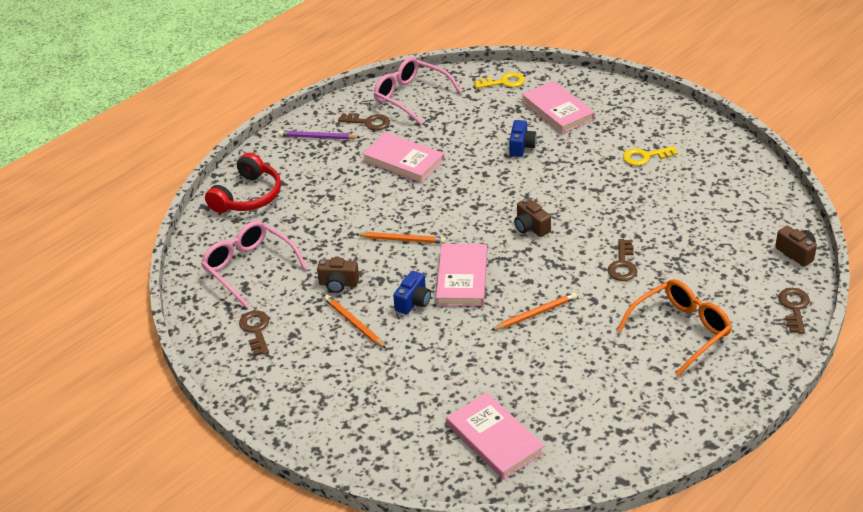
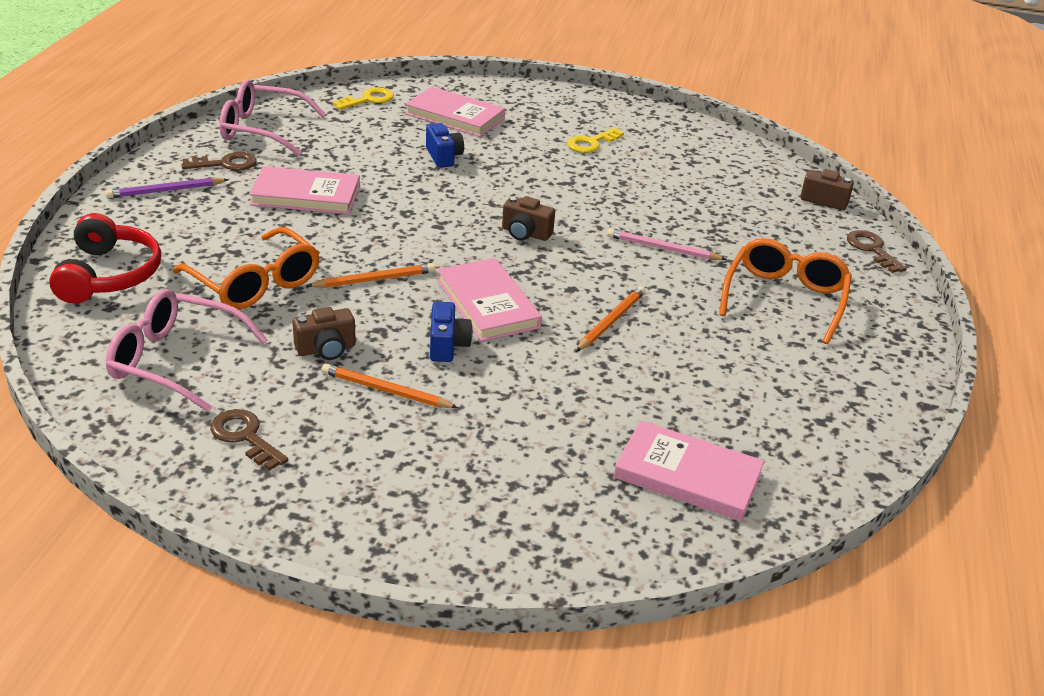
camera: 35 degrees left, 5 degrees down
brown key [608,239,637,281] -> pink pencil [607,229,727,260]
none -> orange glasses [173,227,320,310]

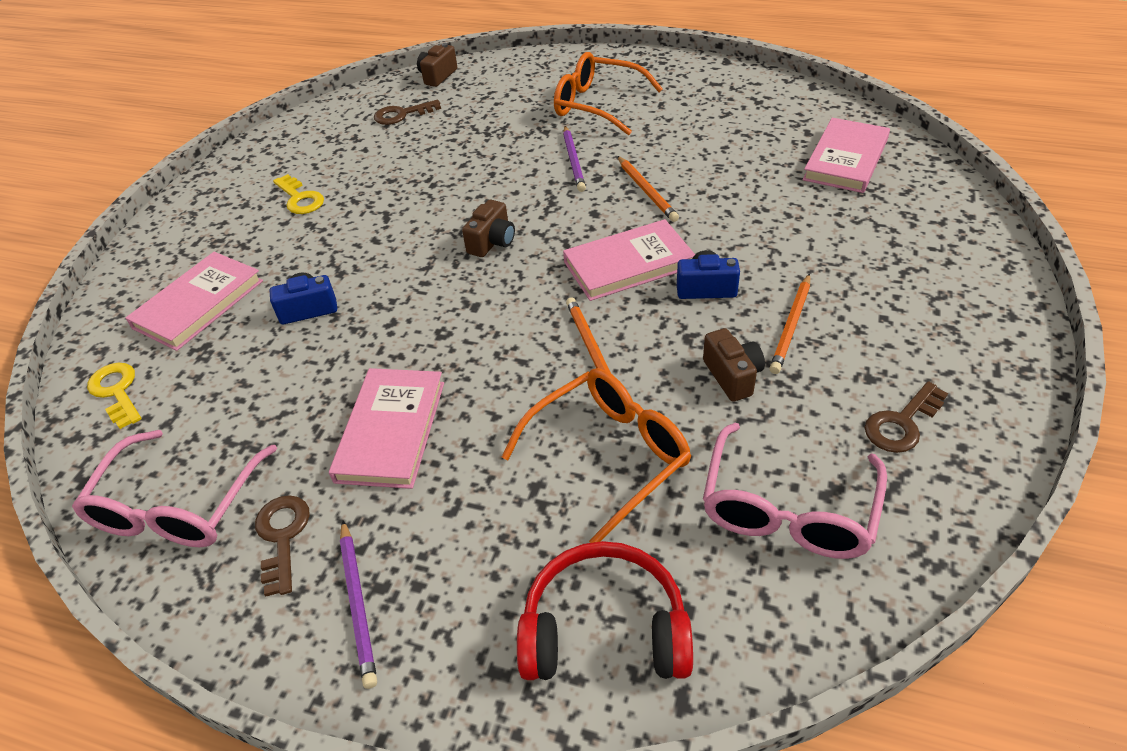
camera: 80 degrees left, 10 degrees up
orange pencil [576,286,645,352] -> orange pencil turned 150 degrees counterclockwise [618,156,679,222]
pink pencil [607,229,727,260] -> none
brown key [847,230,907,273] -> brown key moved to [374,100,441,125]
none -> purple pencil [563,126,586,192]

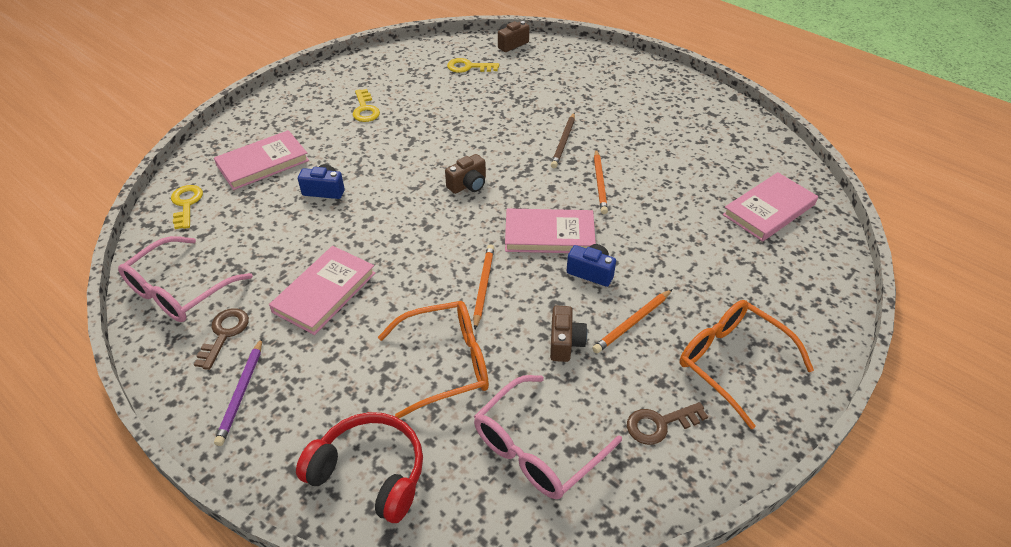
camera: 20 degrees right, 0 degrees up
brown key [374,100,441,125] -> yellow key [447,58,499,73]
orange glasses [554,52,663,135] -> orange glasses moved to [680,300,814,430]
purple pencil [563,126,586,192] -> brown pencil [551,113,575,168]

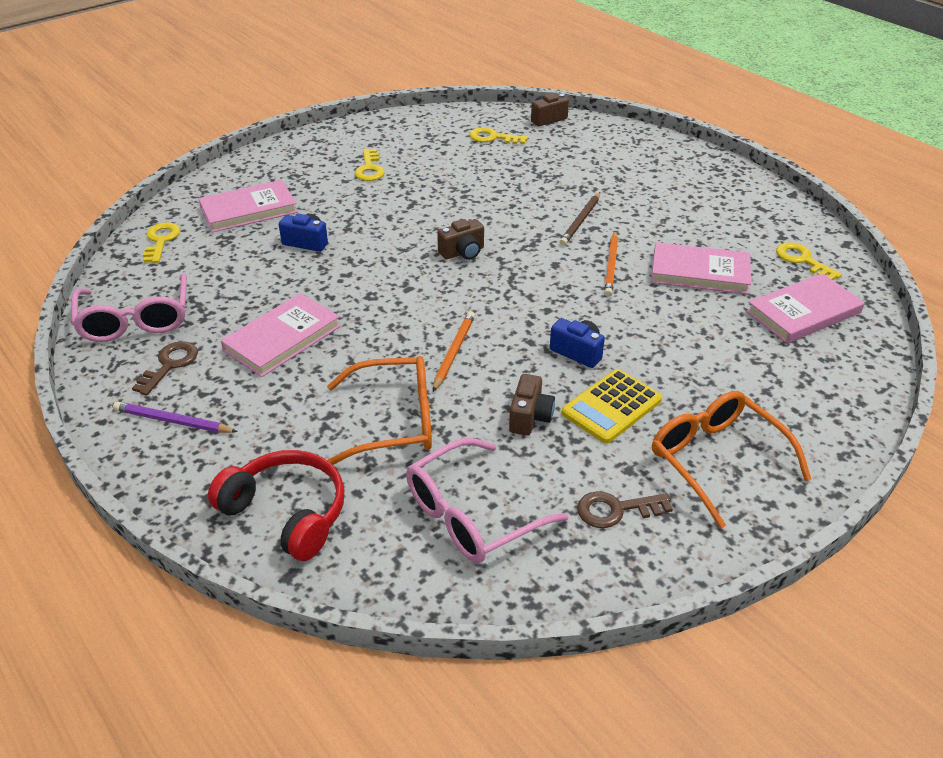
camera: 10 degrees right, 5 degrees down
pink glasses [118,236,253,322] -> pink glasses turned 60 degrees counterclockwise [71,273,187,342]
purple pencil [214,338,262,446] -> purple pencil turned 90 degrees clockwise [113,402,238,433]
pink book [505,208,596,253] -> pink book moved to [651,242,751,294]
orange pencil [592,289,672,353] -> yellow calculator [561,369,662,444]
none -> yellow key [776,242,842,280]

